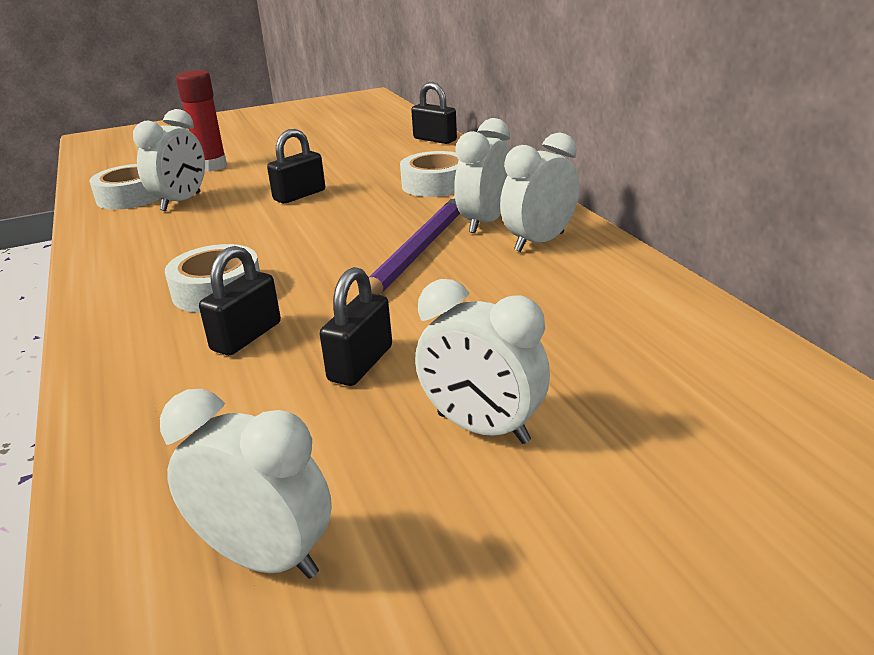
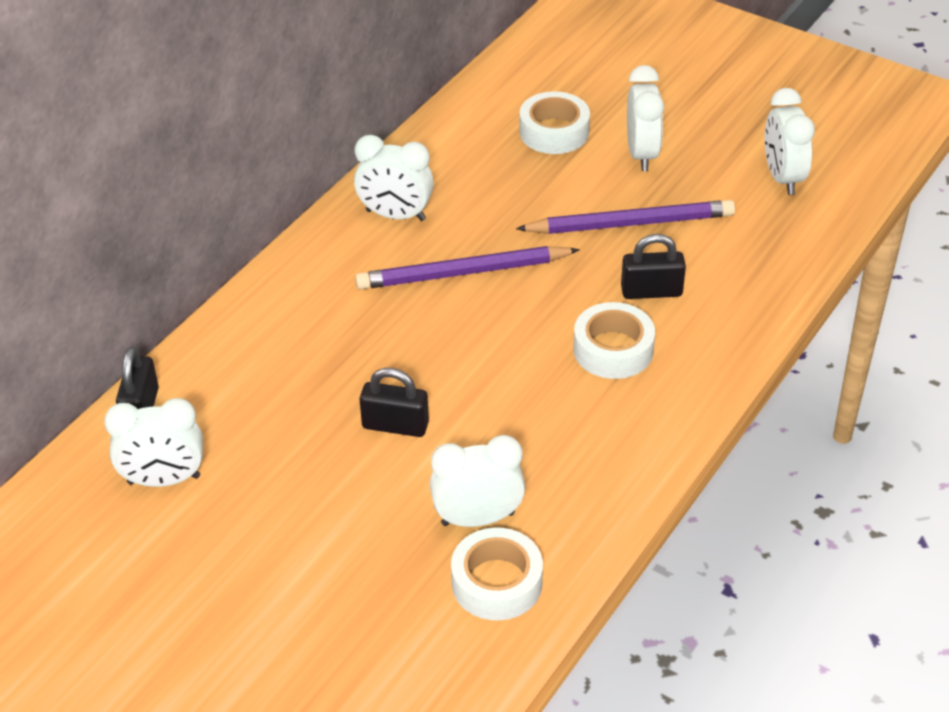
camera: 125 degrees left, 15 degrees up
red glue stick [176,70,227,172] -> none
black padlock [320,267,392,386] -> purple pencil [516,200,735,234]
white tape [400,151,459,197] -> white tape moved to [519,91,590,154]
white clock [454,118,510,233] -> white clock moved to [104,398,203,487]

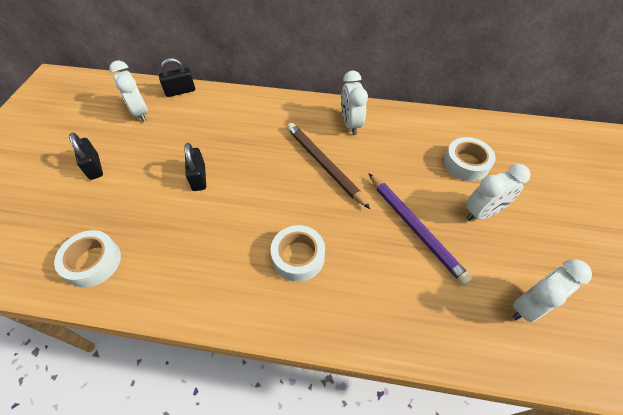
camera: 65 degrees right, 10 degrees up
purple pencil [355,246,580,290] -> brown pencil [287,123,370,209]
white clock [429,435,525,527] -> none
black padlock [621,234,686,299] -> black padlock moved to [69,133,103,180]

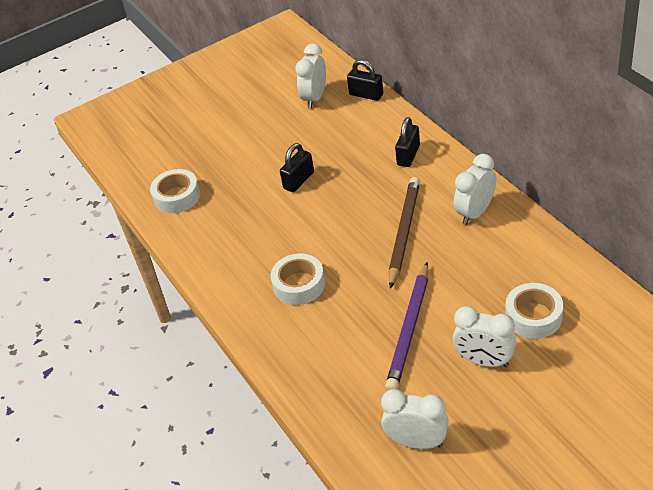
camera: 55 degrees right, 10 degrees down
black padlock [69,133,103,180] -> black padlock moved to [395,117,420,167]

